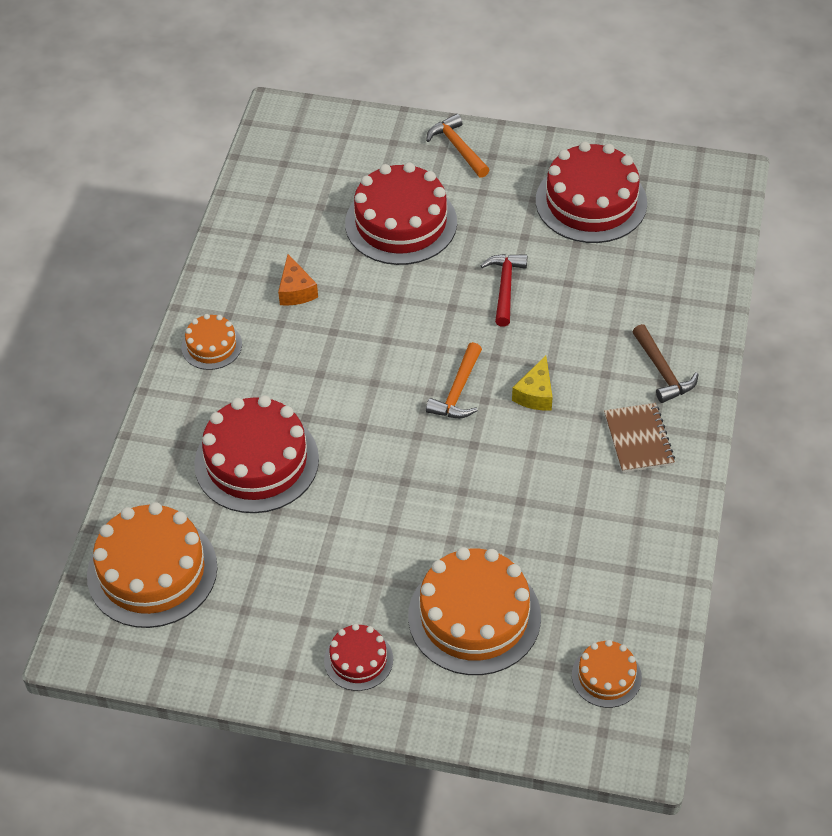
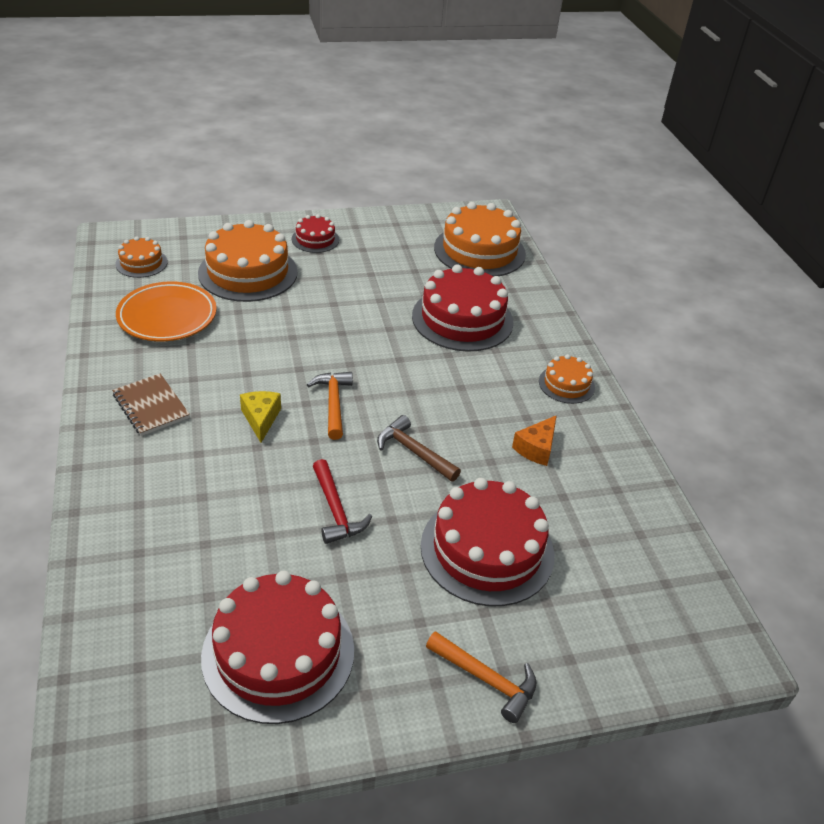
camera: 150 degrees right, 10 degrees down
orange cheese [278,254,318,306] -> orange cheese turned 105 degrees counterclockwise [512,415,557,466]
brown hammer [632,324,699,403] -> brown hammer moved to [377,415,461,482]
none -> orange plate [116,281,217,341]

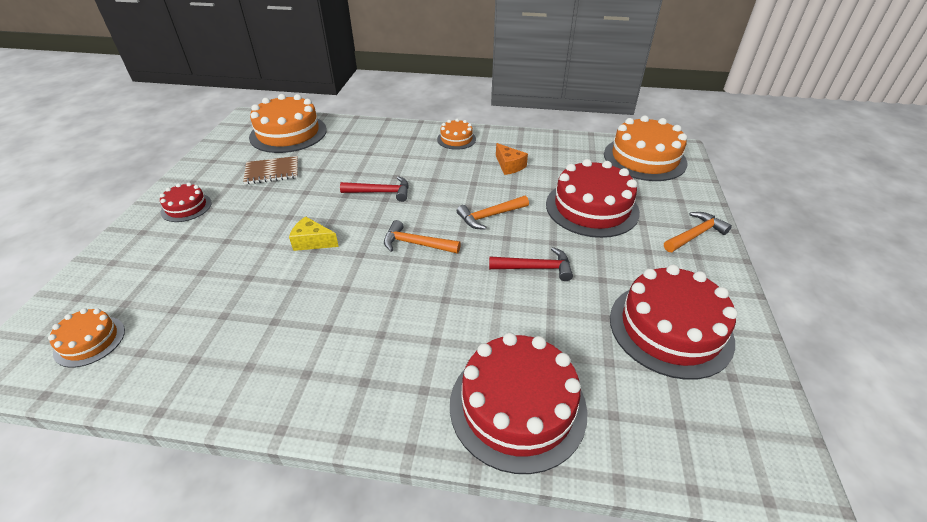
camera: 65 degrees left, 0 degrees up
brown notebook [112,374,190,436] -> brown notebook moved to [243,156,298,184]
orange plate [116,281,217,341] -> none
orange cake [198,220,298,302] -> orange cake moved to [604,115,687,181]
yellow cheese [240,391,281,443] -> yellow cheese moved to [289,216,339,251]
brown hammer [377,415,461,482] -> orange hammer [457,195,529,230]
red cake [412,265,514,352] -> red cake moved to [450,333,587,474]
none -> red hammer [340,176,409,202]

